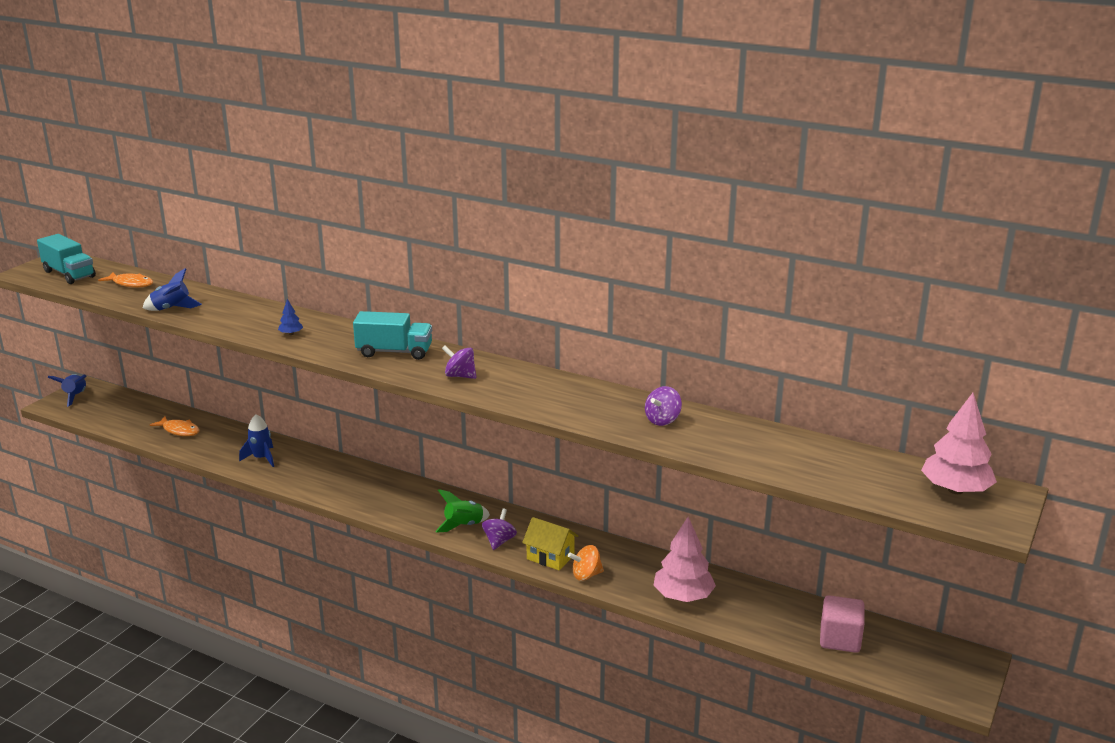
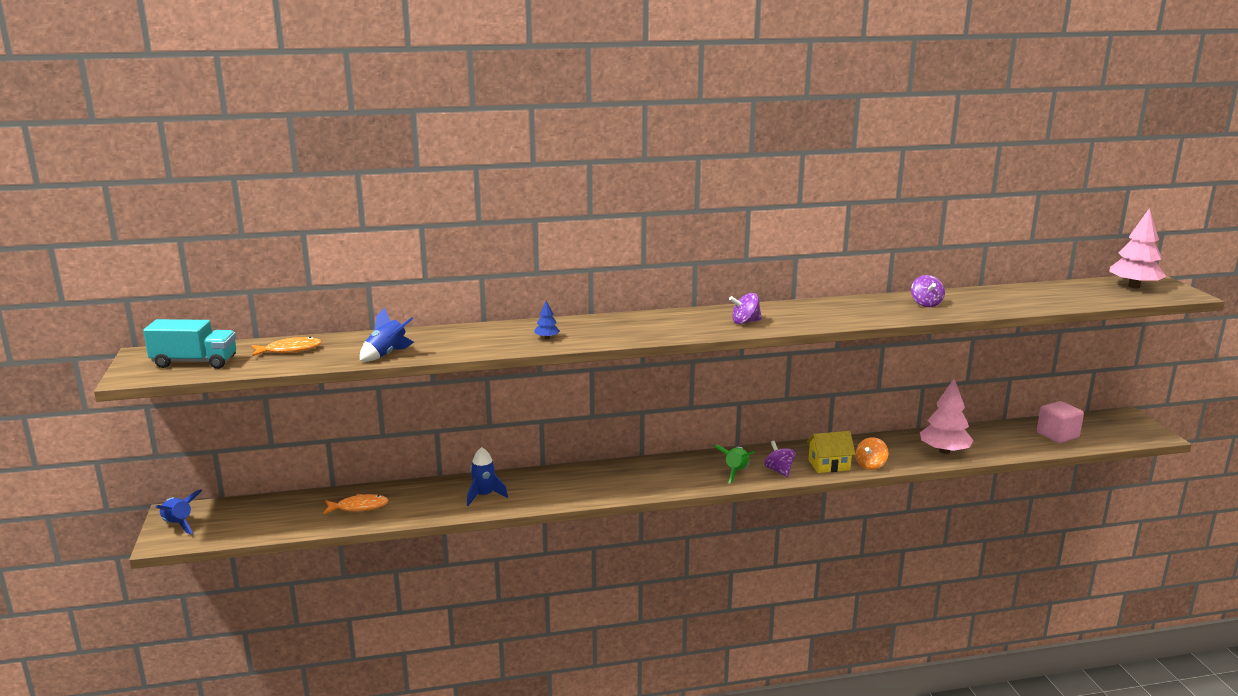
camera: 40 degrees left, 5 degrees down
turquoise truck [353,311,432,360] -> none

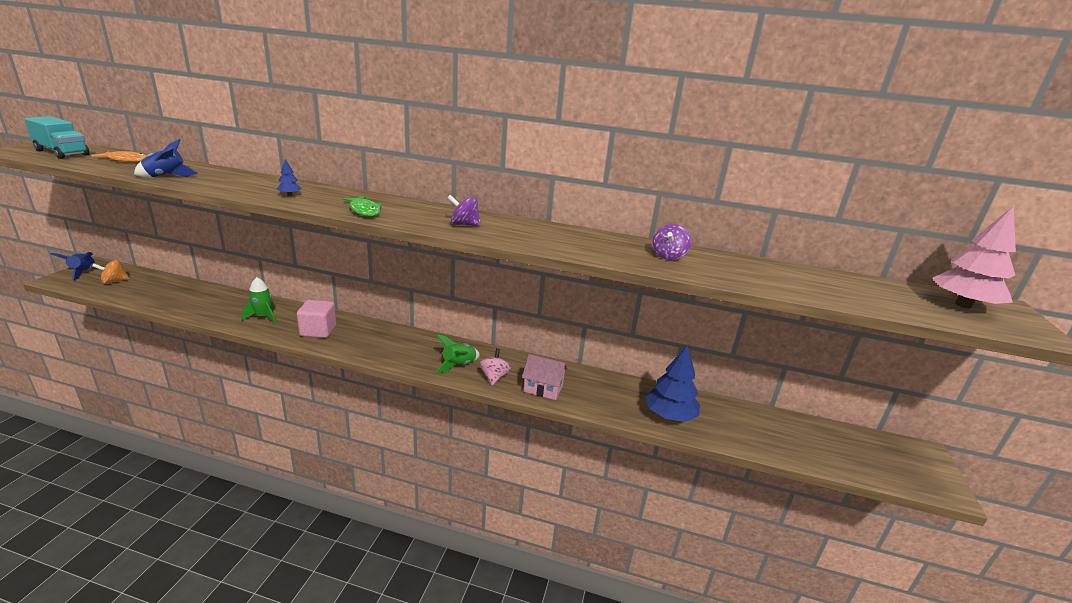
camera: 25 degrees right, 5 degrees up
orange fish [323,494,389,514] -> none
blue rocket [467,447,508,506] -> green rocket [242,277,276,324]
purple spinning top [764,441,796,477] -> pink spinning top [479,348,511,385]
yellow house [807,431,855,473] -> pink house [522,354,568,400]
orange spinning top [855,437,888,470] -> orange spinning top moved to [92,260,130,284]
pink tree [920,378,974,454] -> blue tree [645,344,700,422]
pink cube [1037,401,1084,443] -> pink cube moved to [297,300,336,338]
none -> green fish [343,196,382,216]

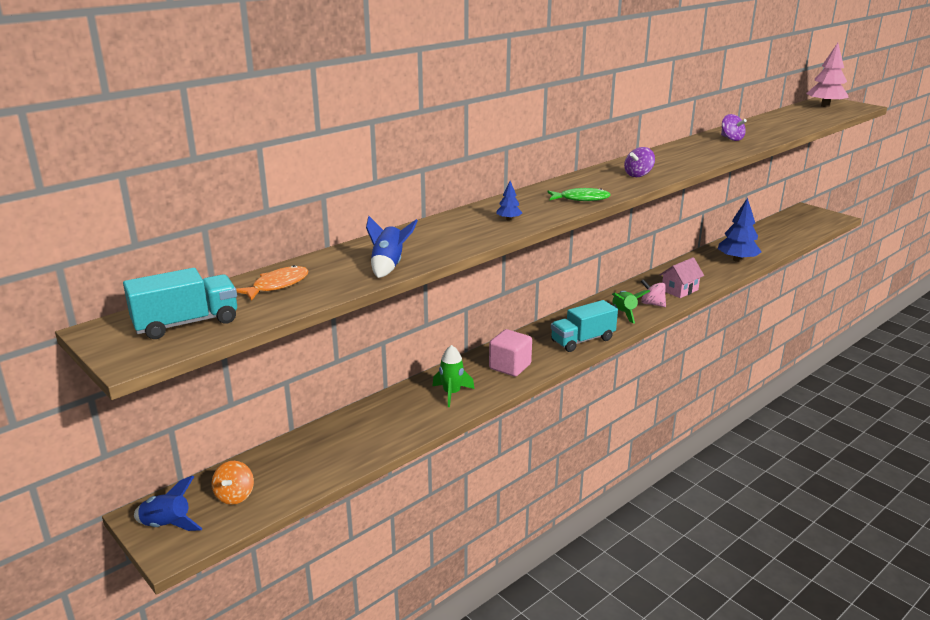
camera: 55 degrees left, 0 degrees up
none -> turquoise truck [551,300,618,352]

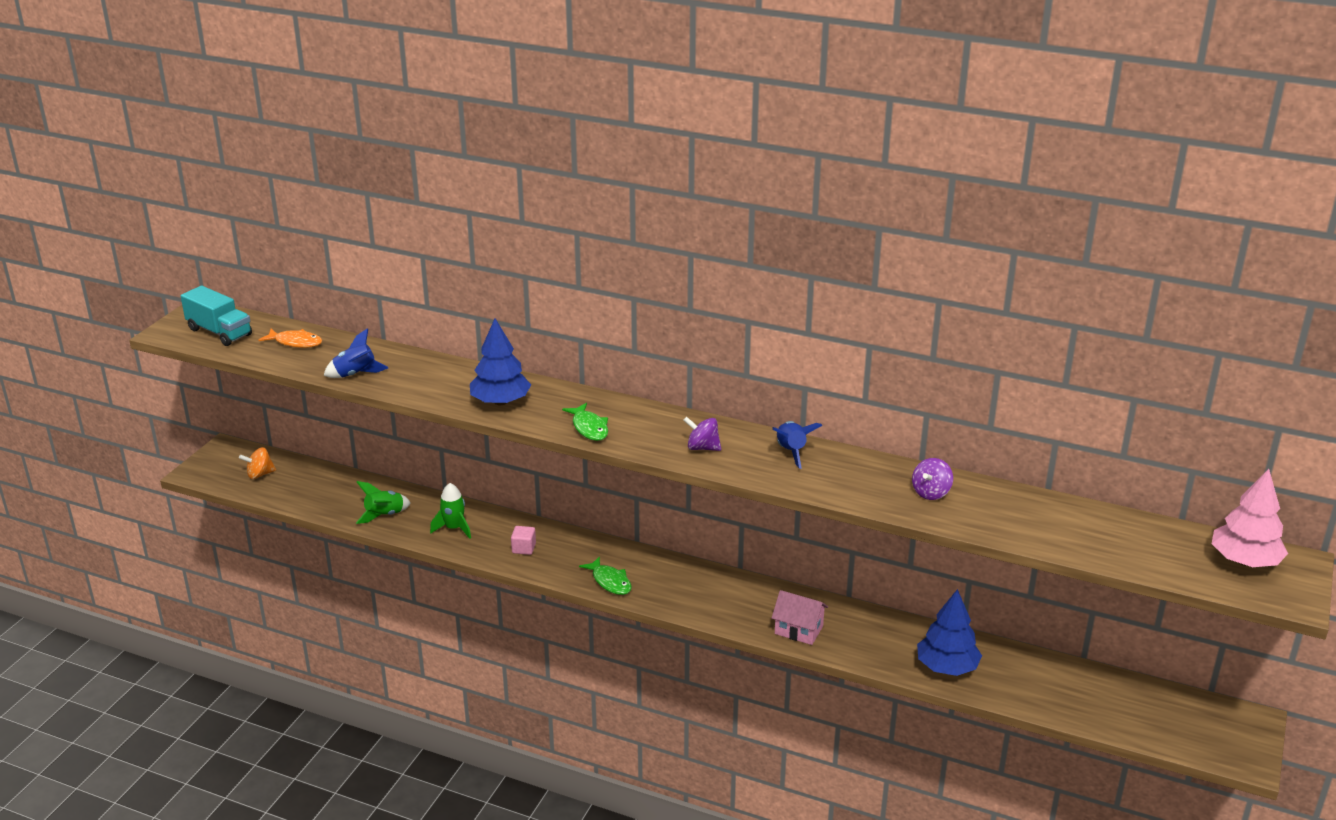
camera: 65 degrees right, 5 degrees up
blue rocket [134,476,203,531] -> blue rocket moved to [772,421,823,469]
pink cube [489,329,532,377] -> pink cube [511,526,536,555], size x0.60
blue tree [496,181,522,221] -> blue tree [470,318,531,405], size x2.27
turquoise truck [551,300,618,352] -> green fish [579,556,632,595]
green rocket [612,290,650,324] -> green rocket moved to [356,481,411,524]
pink spinning top [641,279,666,307] -> none

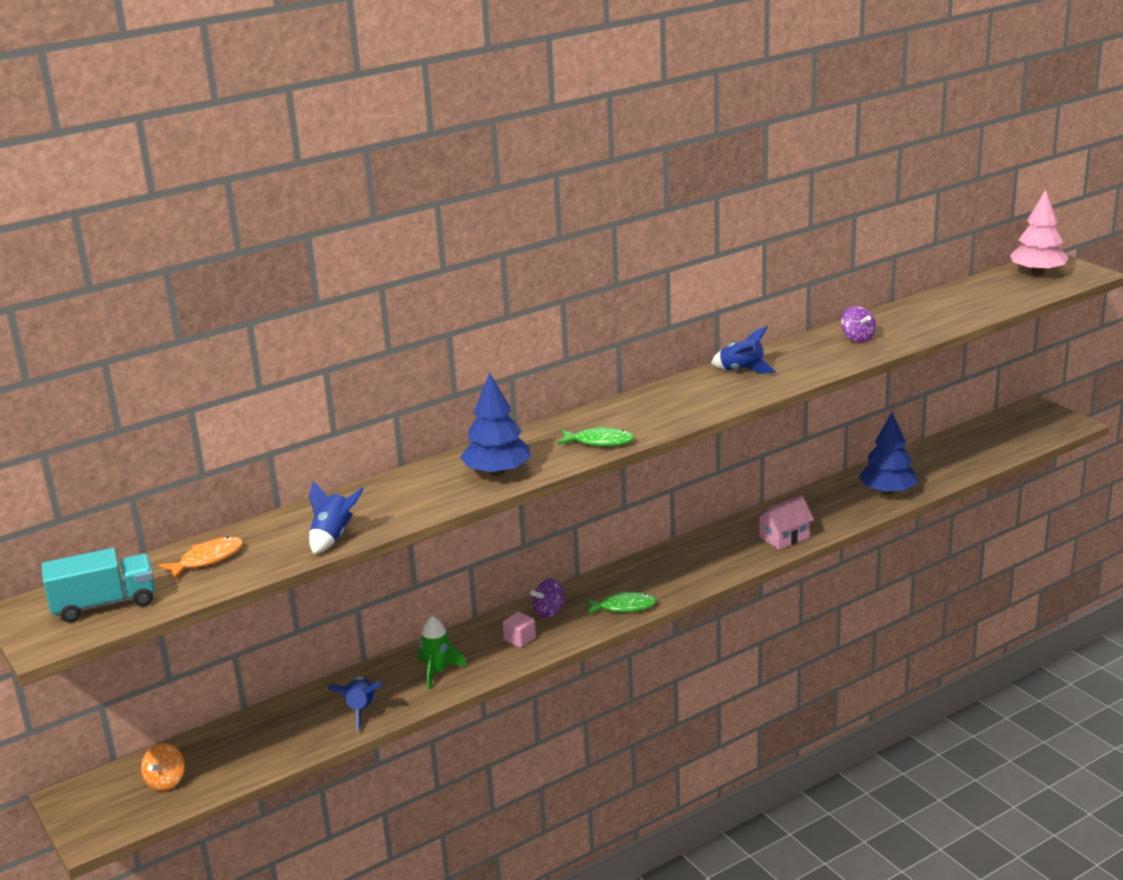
camera: 55 degrees left, 5 degrees down
green rocket [356,481,411,524] -> blue rocket [327,677,382,731]
purple spinning top [683,417,721,451] -> purple spinning top moved to [530,578,566,618]

